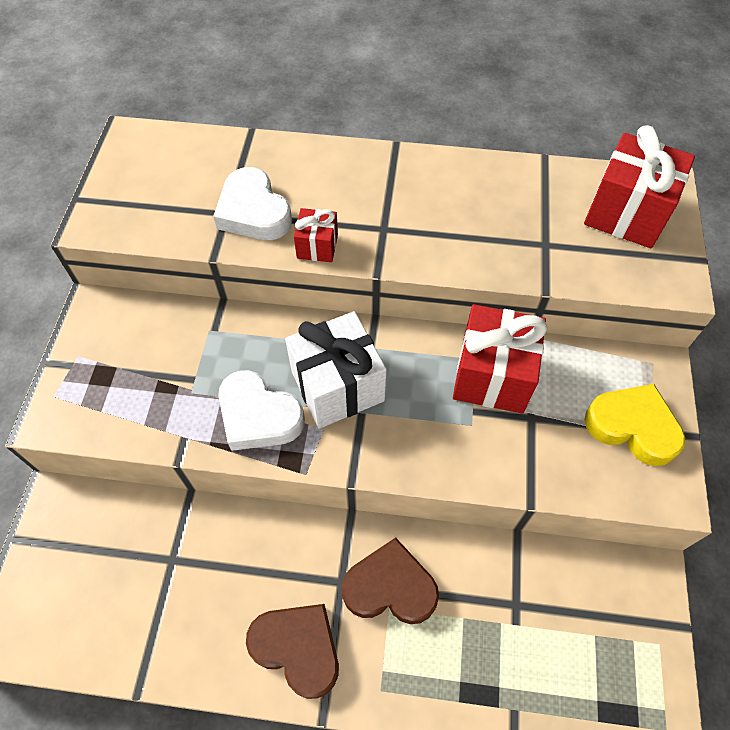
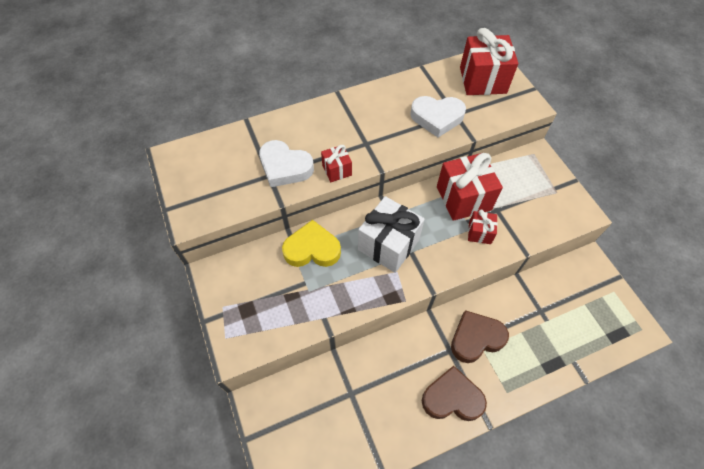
camera: 30 degrees left, 0 degrees up
white heart [218,370,305,451] -> white heart moved to [410,96,466,138]
yellow heart [584,384,685,466] -> yellow heart moved to [282,220,341,267]
none -> red gift [468,209,498,244]

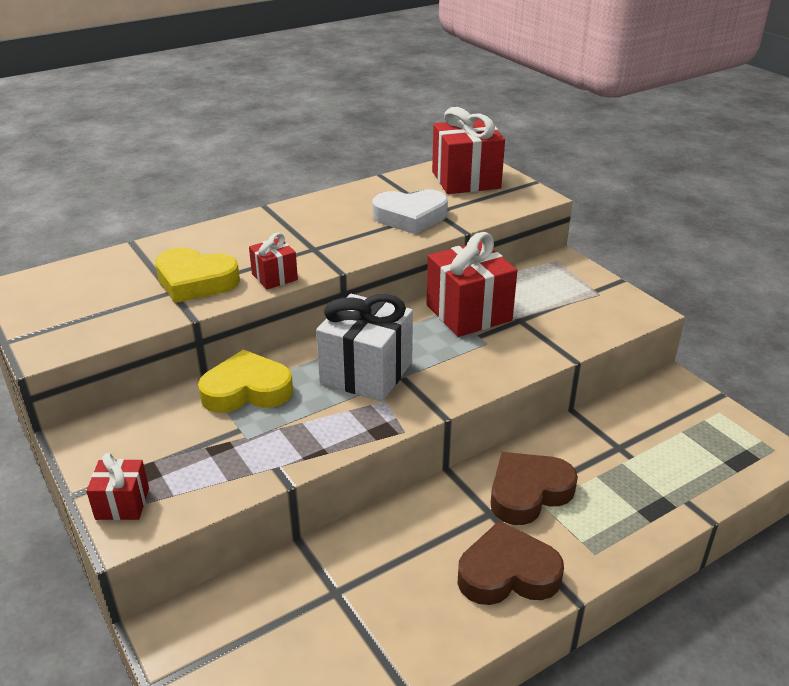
camera: 10 degrees left, 25 degrees down
white heart [259,140,314,187] -> yellow heart [155,247,240,303]
red gift [468,209,498,244] -> red gift moved to [86,453,149,520]

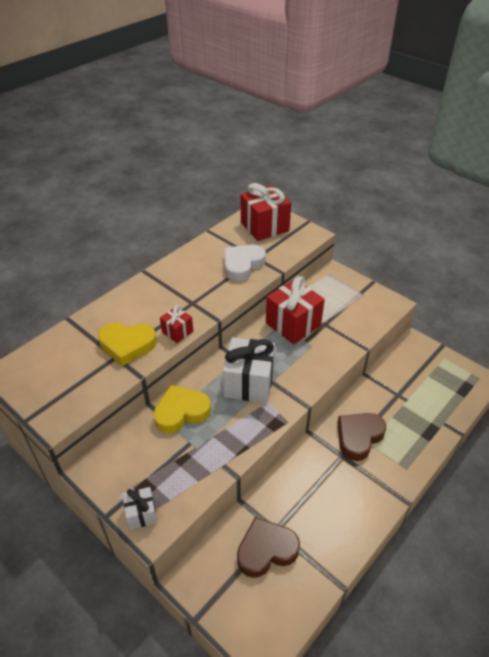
camera: 15 degrees left, 10 degrees up
red gift [86,453,149,520] -> white gift [123,487,157,530]
white heart [372,189,448,234] -> white heart turned 150 degrees clockwise [224,244,266,281]
brown heart [458,521,564,605] -> brown heart moved to [237,517,300,578]

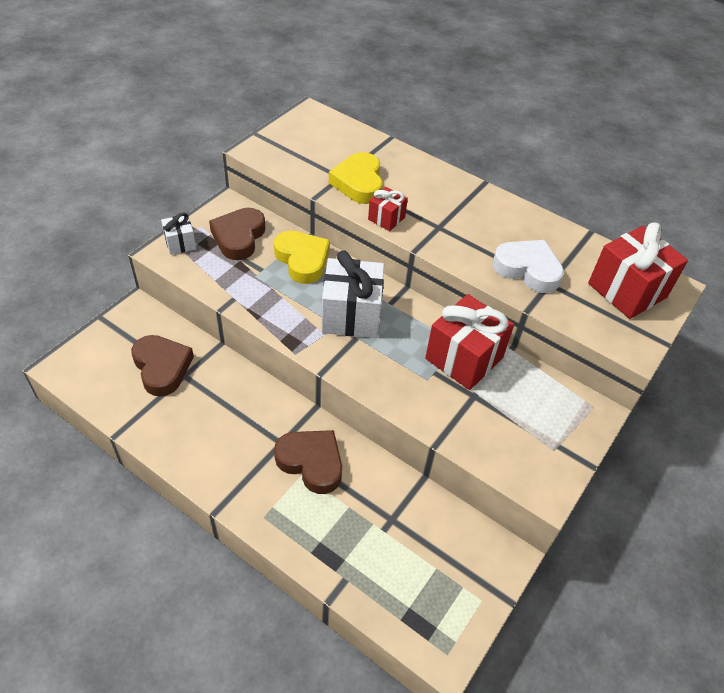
camera: 80 degrees right, 5 degrees up
none -> brown heart [209,208,265,260]

